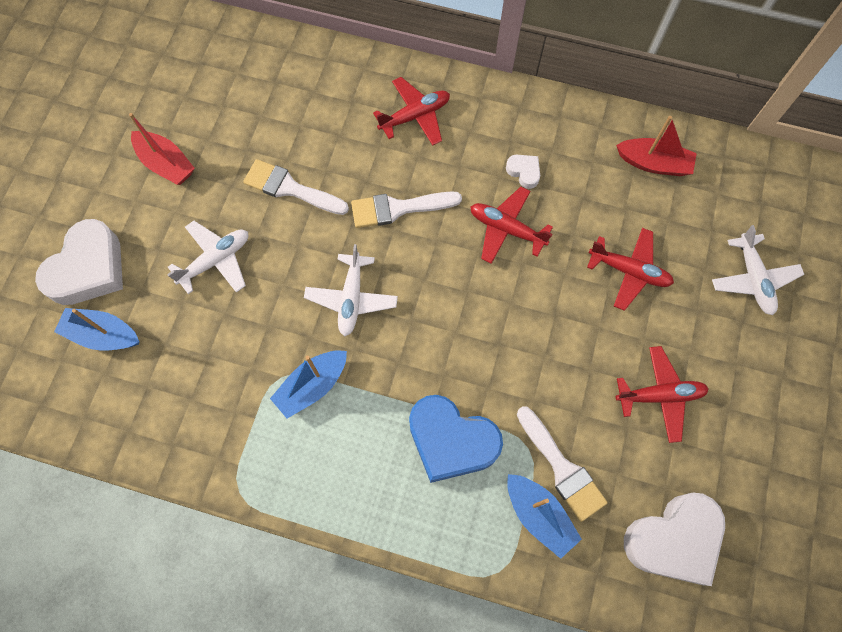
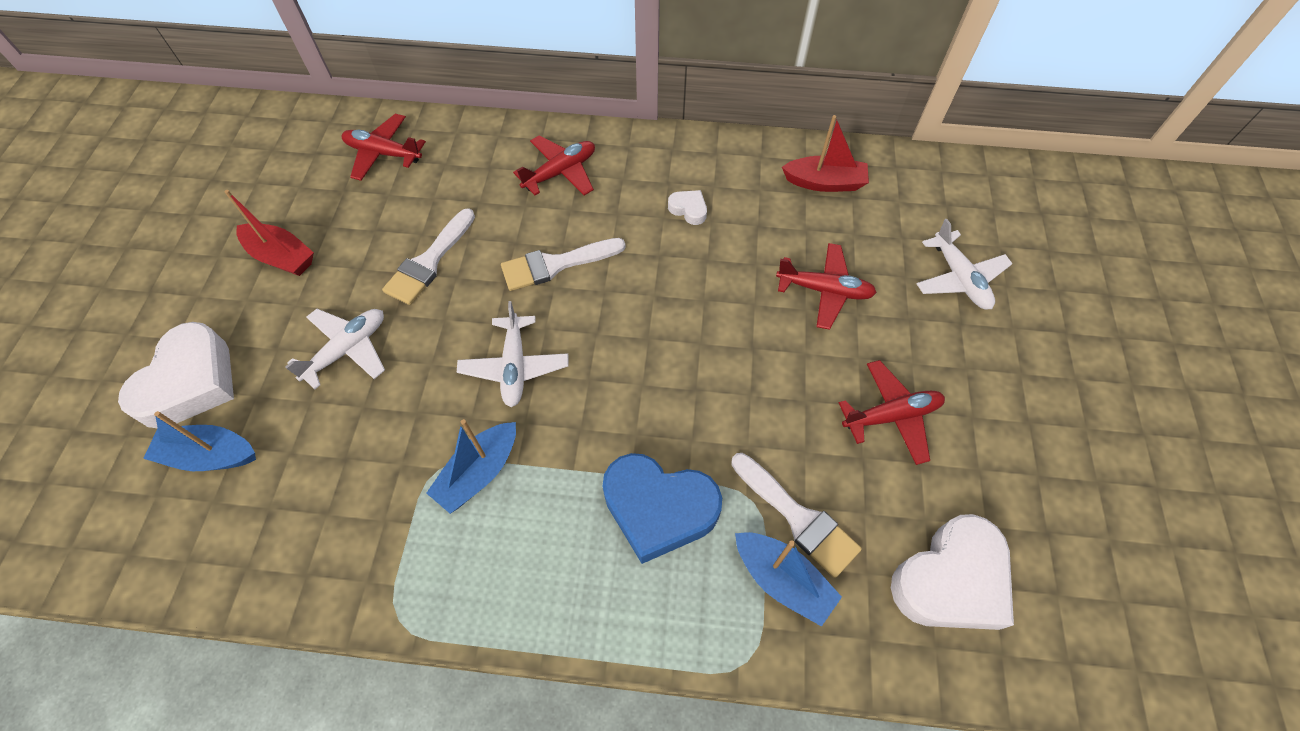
camera: 10 degrees left, 10 degrees down
white brush [243,159,349,215] -> white brush turned 75 degrees counterclockwise [382,208,475,305]
red plane [470,187,553,264] -> red plane moved to [342,114,426,181]

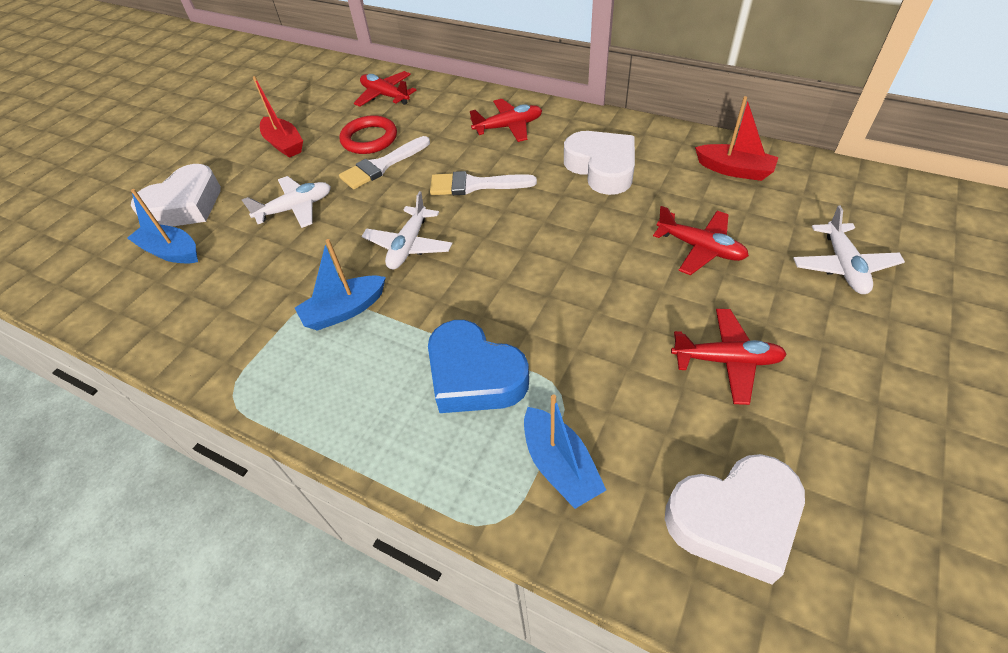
camera: 25 degrees right, 10 degrees down
white heart [668,190,707,225] -> white heart [564,131,635,195], size x2.22
white brush [731,453,862,578] -> none
none -> red ring [339,115,397,154]

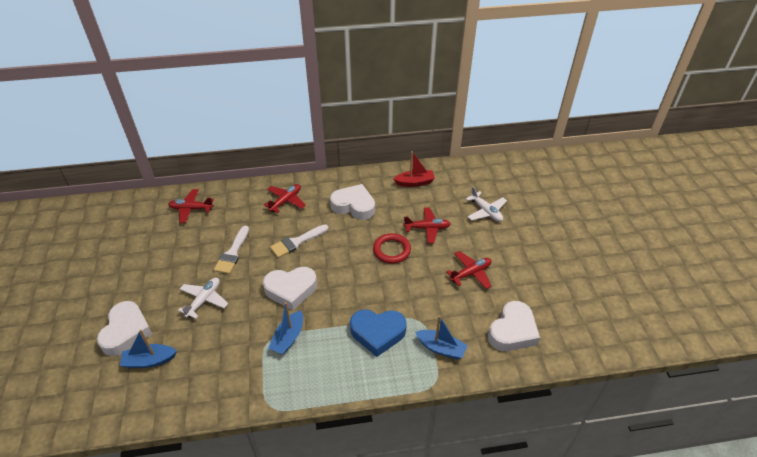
camera: 40 degrees left, 5 degrees down
red boat [253,76,303,158] -> none
red ring [339,115,397,154] -> red ring moved to [373,233,411,264]
white plane [362,191,453,269] -> white heart [263,267,317,310]

